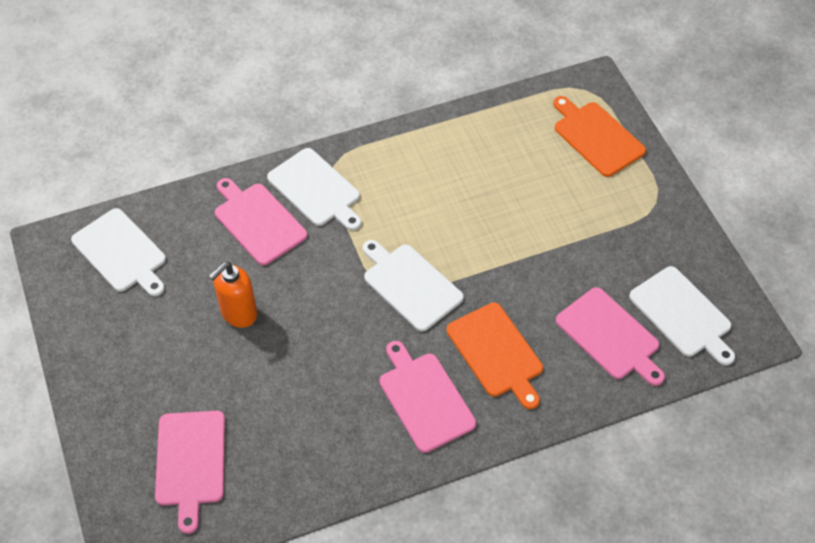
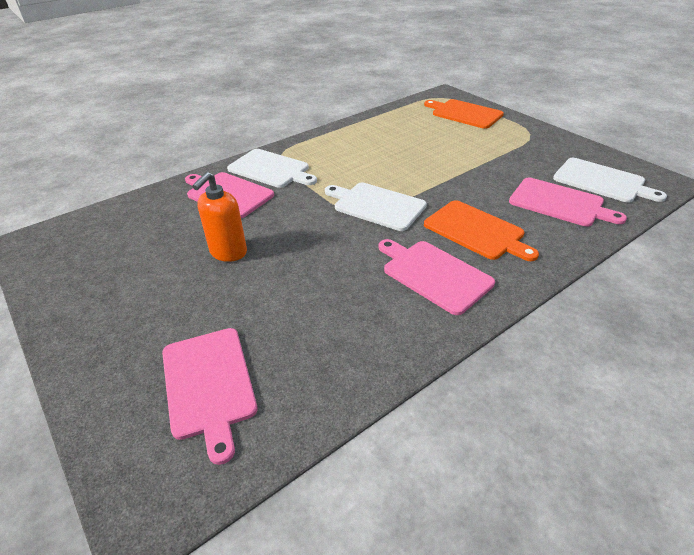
camera: 15 degrees left, 15 degrees down
white cutting board [71,208,166,297] -> none

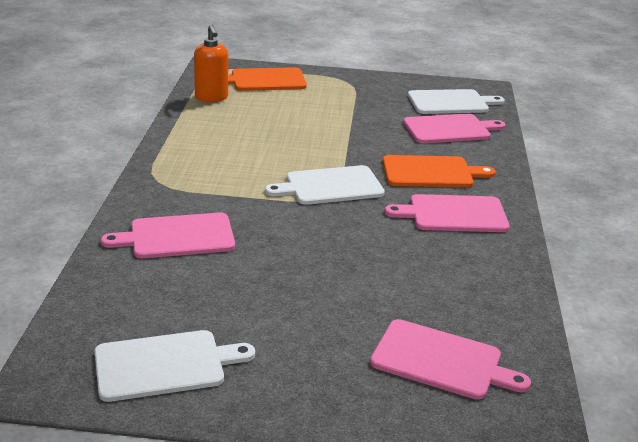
camera: 50 degrees left, 10 degrees down
orange soap dispenser [192,172,247,262] -> orange soap dispenser moved to [194,25,228,102]
white cutting board [227,149,317,188] -> white cutting board moved to [95,330,255,402]

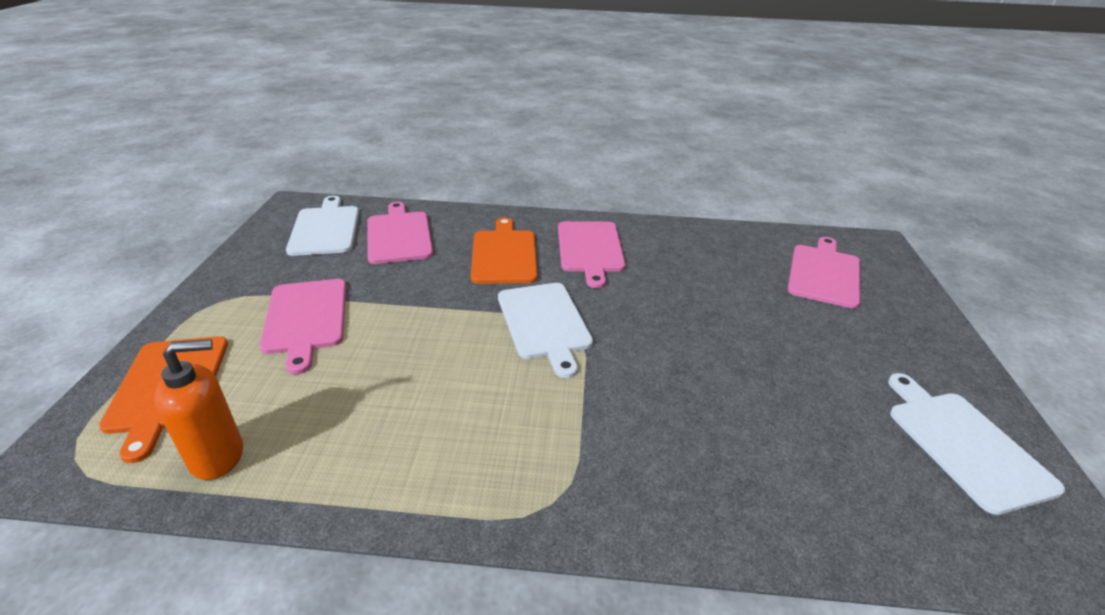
camera: 90 degrees left, 5 degrees up
pink cutting board [101,213,235,259] -> pink cutting board moved to [260,279,346,374]

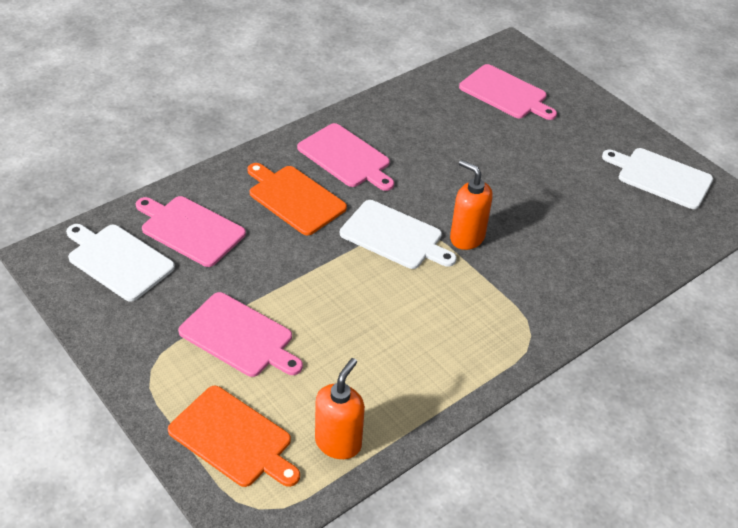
camera: 45 degrees left, 10 degrees up
pink cutting board [788,237,861,309] -> pink cutting board turned 150 degrees clockwise [459,64,557,120]
none -> orange soap dispenser [450,160,493,250]

